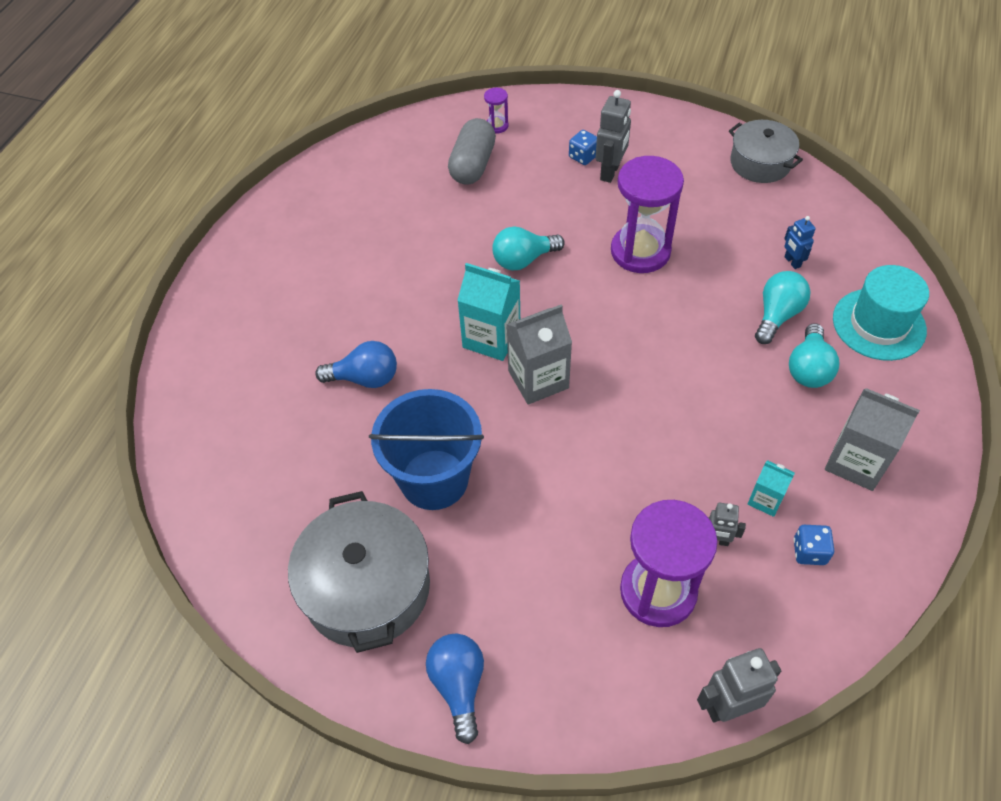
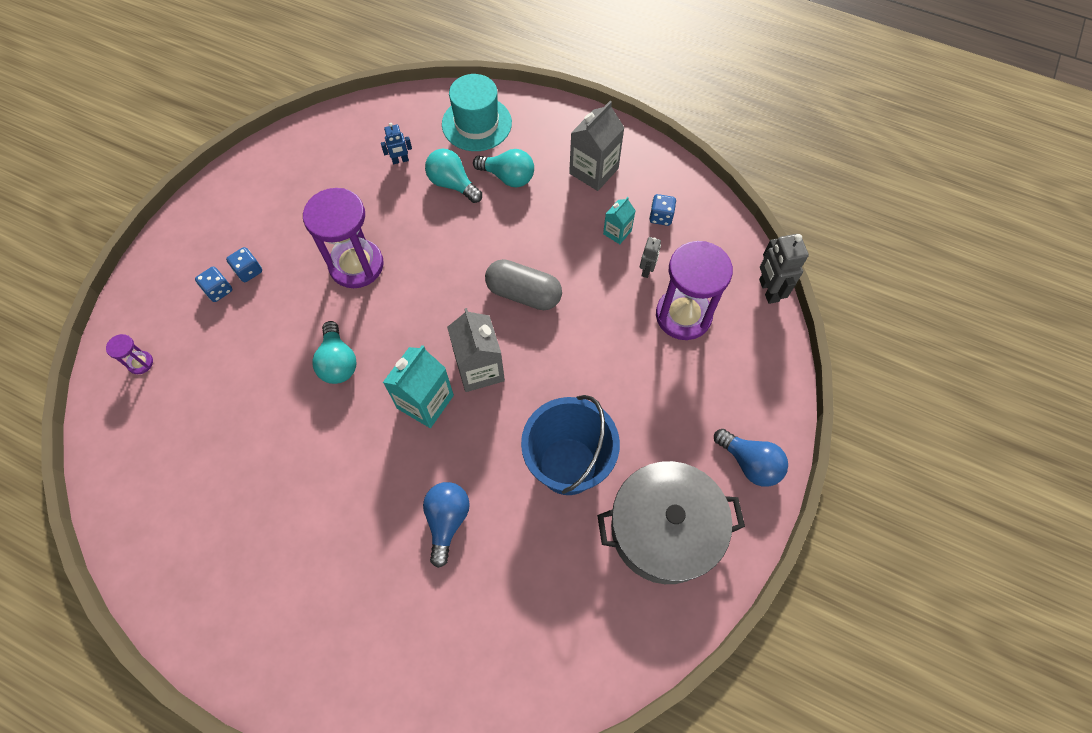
camera: 85 degrees left, 10 degrees up
blue light bulb [426,634,484,744] -> blue light bulb turned 135 degrees counterclockwise [714,429,788,487]
grey capsule [448,118,496,185] -> grey capsule moved to [485,259,562,310]
grey robot [595,90,631,183] -> blue dice [226,247,262,282]
grey pot [729,120,803,183] -> none

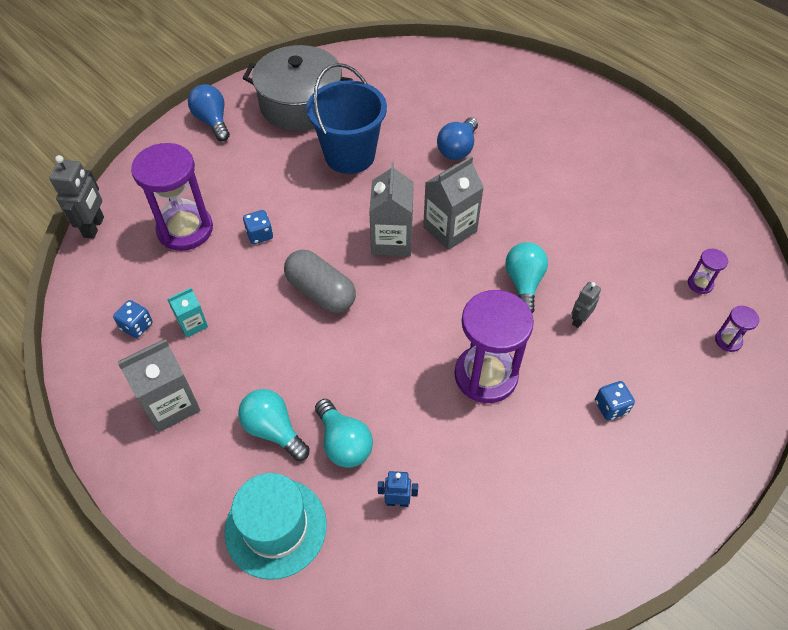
camera: 160 degrees left, 10 degrees down
blue dice [195,266,232,302] -> blue dice moved to [243,210,273,244]
turquoise carton [383,345,454,428] -> grey carton [423,156,484,250]
grey robot [640,237,661,278] -> grey robot moved to [571,282,601,328]
none -> purple hourglass [688,249,728,294]

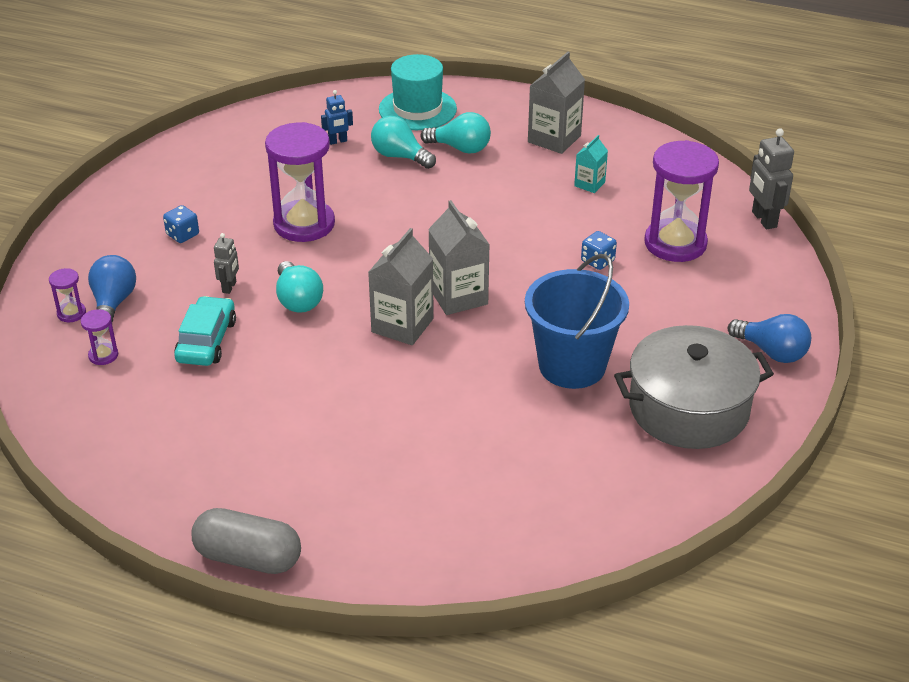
camera: 155 degrees right, 15 degrees down
blue dice [113,300,152,338] -> none
grey capsule [284,250,356,313] -> grey capsule moved to [191,508,301,574]
blue light bulb [437,117,478,160] -> blue light bulb moved to [88,255,136,329]
none -> turquoise car [174,296,236,366]

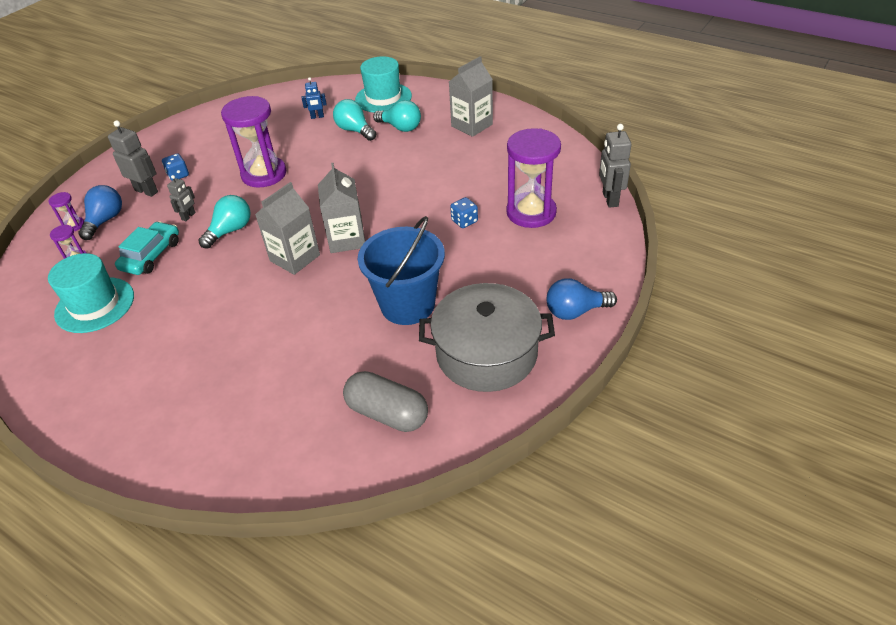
camera: 15 degrees right, 5 degrees up
grey capsule [191,508,301,574] -> grey capsule moved to [343,371,428,432]
turquoise light bulb [276,261,323,313] -> turquoise light bulb turned 135 degrees counterclockwise [198,195,251,249]
turquoise carton [574,135,608,193] -> none
blue light bulb [728,314,811,363] -> blue light bulb turned 120 degrees clockwise [547,278,617,320]
none -> turquoise hat [48,253,134,333]
none -> grey robot [108,120,158,197]

